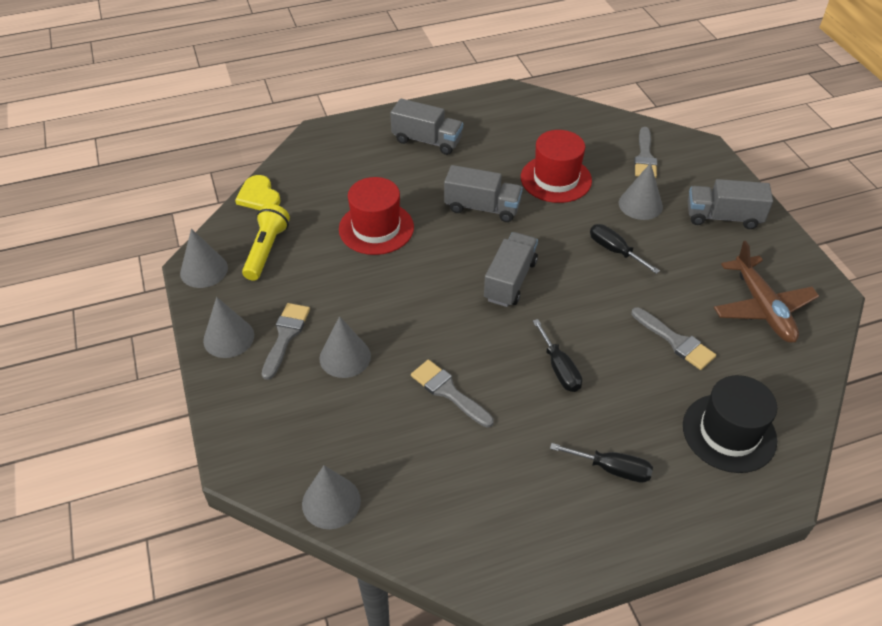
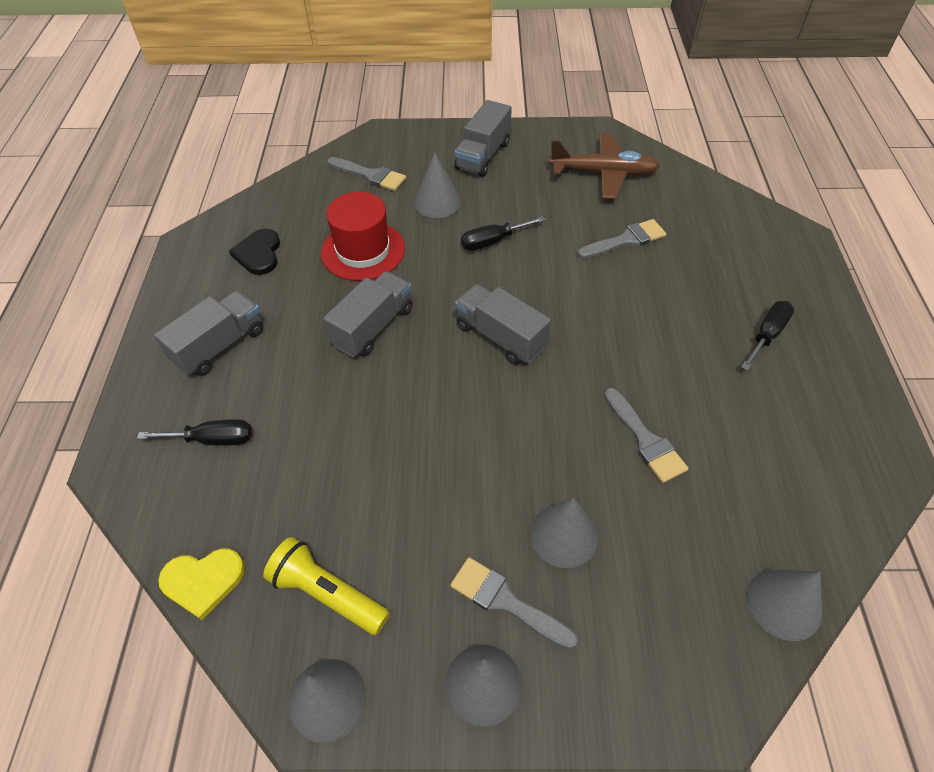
camera: 70 degrees left, 5 degrees up
red hat [339,177,414,255] -> none
grey brush [411,360,494,428] -> grey brush turned 90 degrees counterclockwise [604,388,689,483]
black screwdriver [533,319,582,392] -> black screwdriver moved to [137,419,252,445]
black hat [683,375,777,473] -> none
none -> black heart [229,229,280,275]

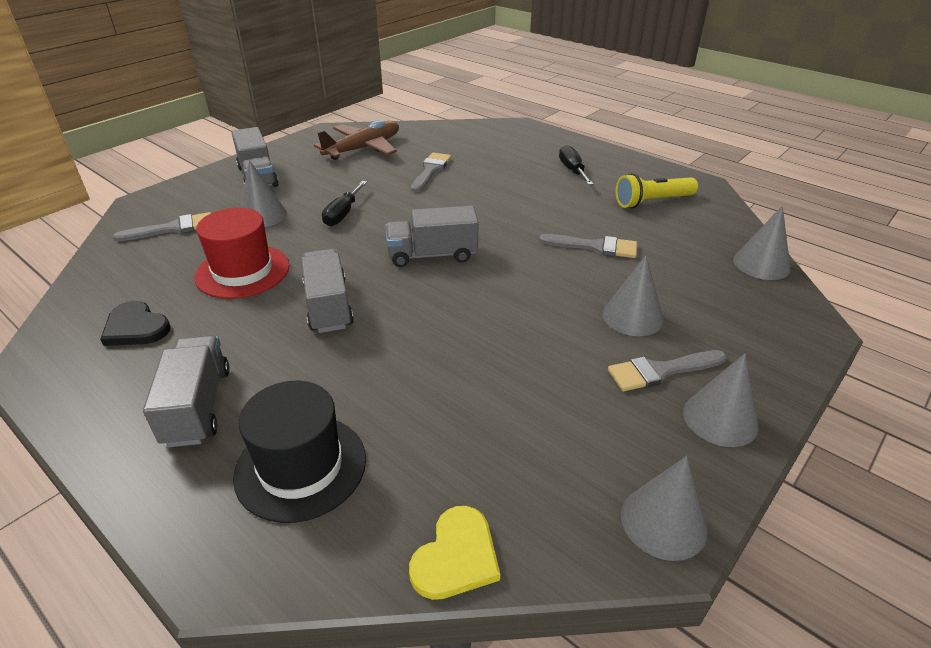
camera: 50 degrees left, 15 degrees down
black screwdriver [137,419,252,445] -> black hat [233,381,366,523]
yellow flashlight [263,537,390,635] -> yellow flashlight moved to [615,173,698,208]

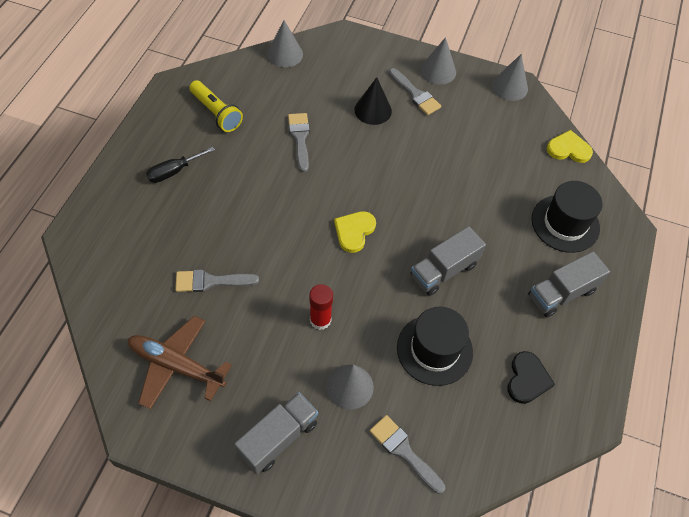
camera: 115 degrees left, 20 degrees up
red hat [194,208,289,299] -> black hat [397,307,473,386]
black screwdriver [322,181,367,226] -> red glue stick [309,284,333,330]
grey truck [385,206,478,267] -> yellow heart [334,211,376,253]
grey cone [602,255,664,336] -> black cone [354,77,392,125]

